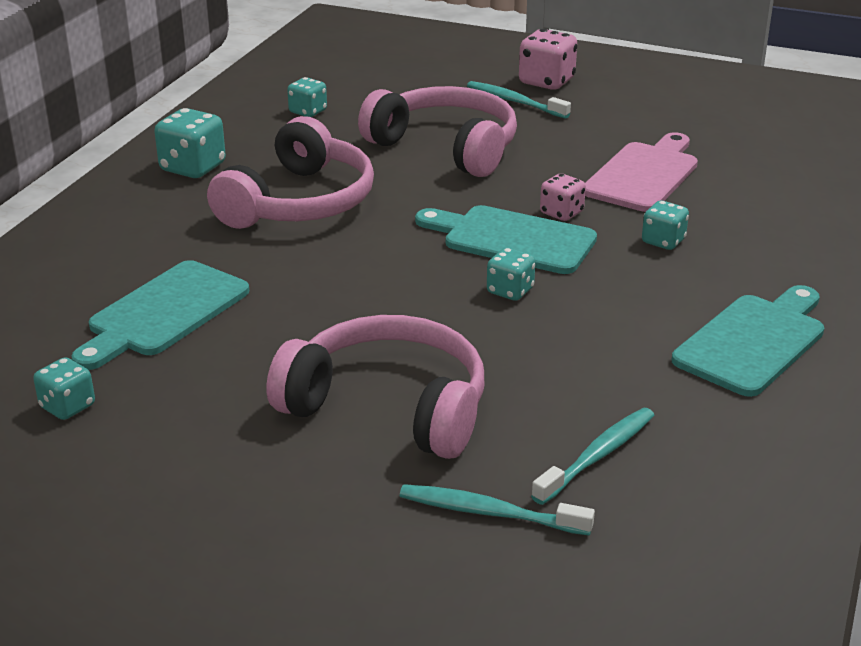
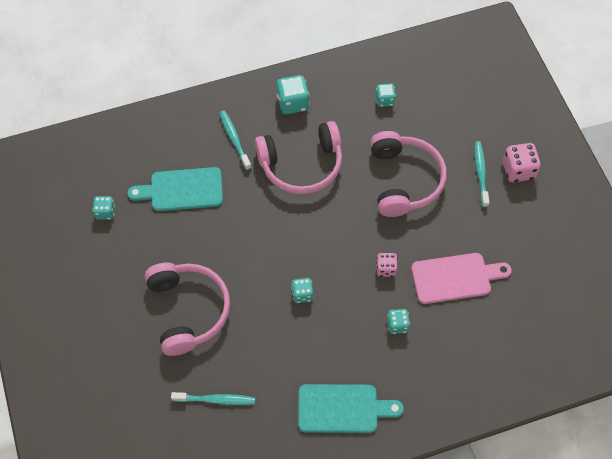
camera: 50 degrees right, 30 degrees up
turquoise toothbrush [400,484,595,536] -> turquoise toothbrush moved to [219,111,252,170]
turquoise cutting board [415,205,597,274] -> none

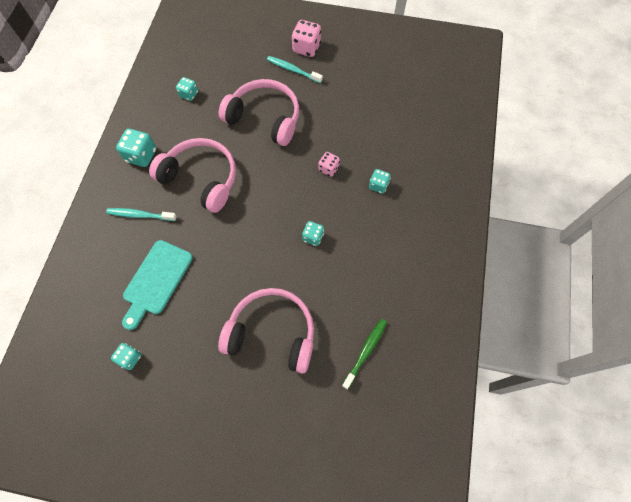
camera: 60 degrees left, 5 degrees up
turquoise toothbrush [171,392,255,405] -> green toothbrush [342,319,387,389]
pink headphones [255,121,342,194] -> pink headphones turned 75 degrees counterclockwise [149,138,236,213]
turquoise cutting board [298,384,404,433] -> none
pink cutting board [411,253,512,304] -> none

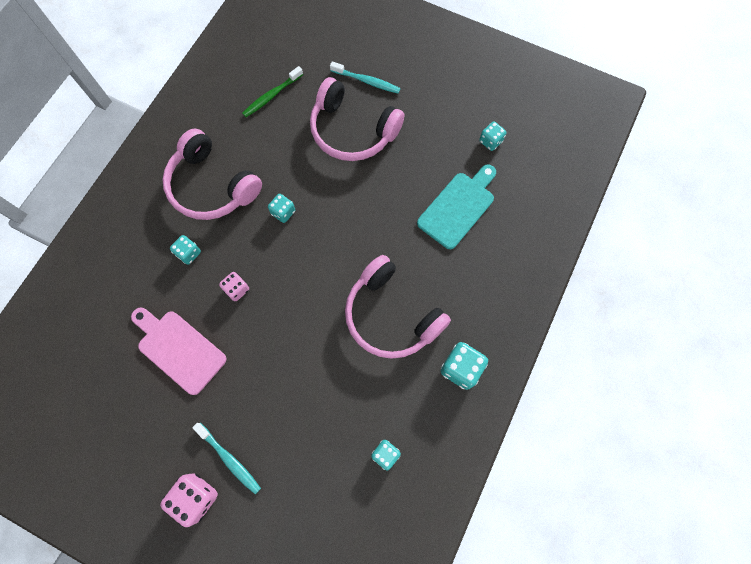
camera: 165 degrees left, 5 degrees up
turquoise toothbrush [106,208,177,221] -> turquoise toothbrush moved to [330,61,401,94]
pink headphones [219,79,299,146] -> pink headphones moved to [162,129,262,220]
none -> pink cutting board [131,308,227,395]

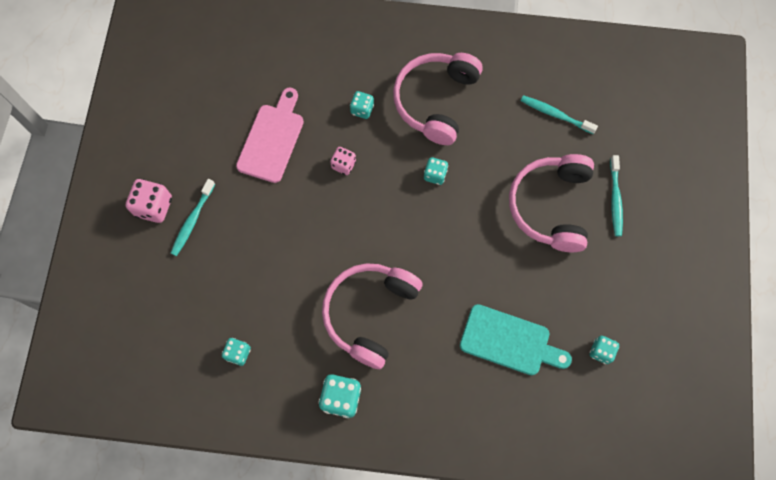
camera: 70 degrees right, 0 degrees up
green toothbrush [242,66,303,117] -> turquoise toothbrush [521,95,598,134]

